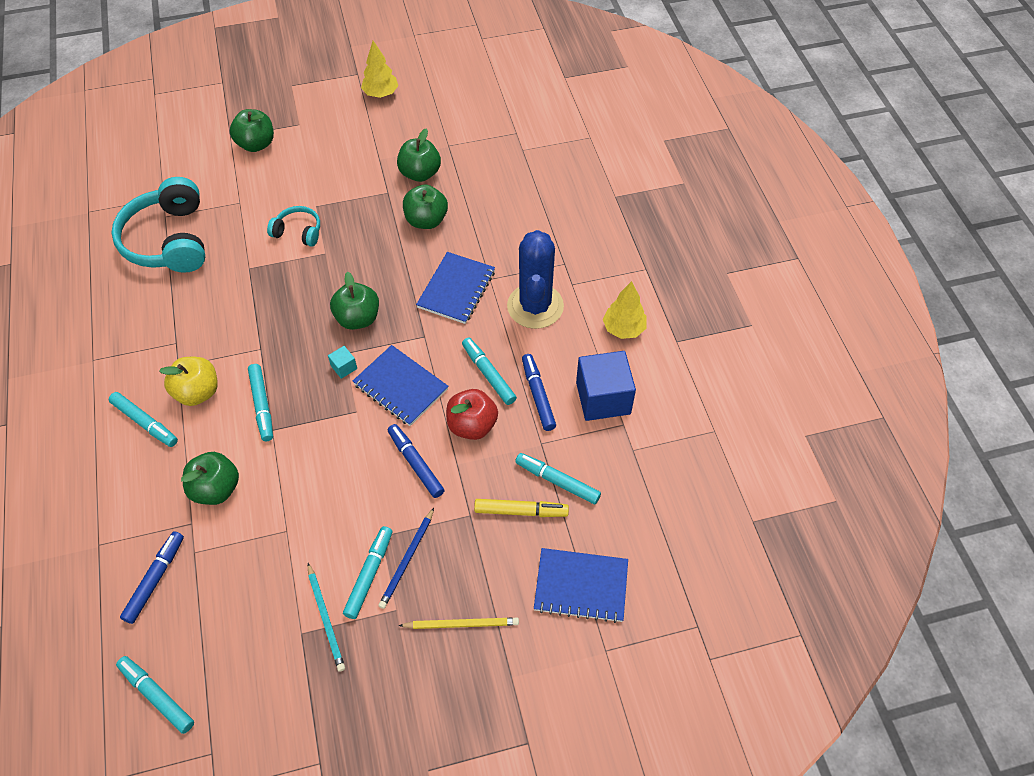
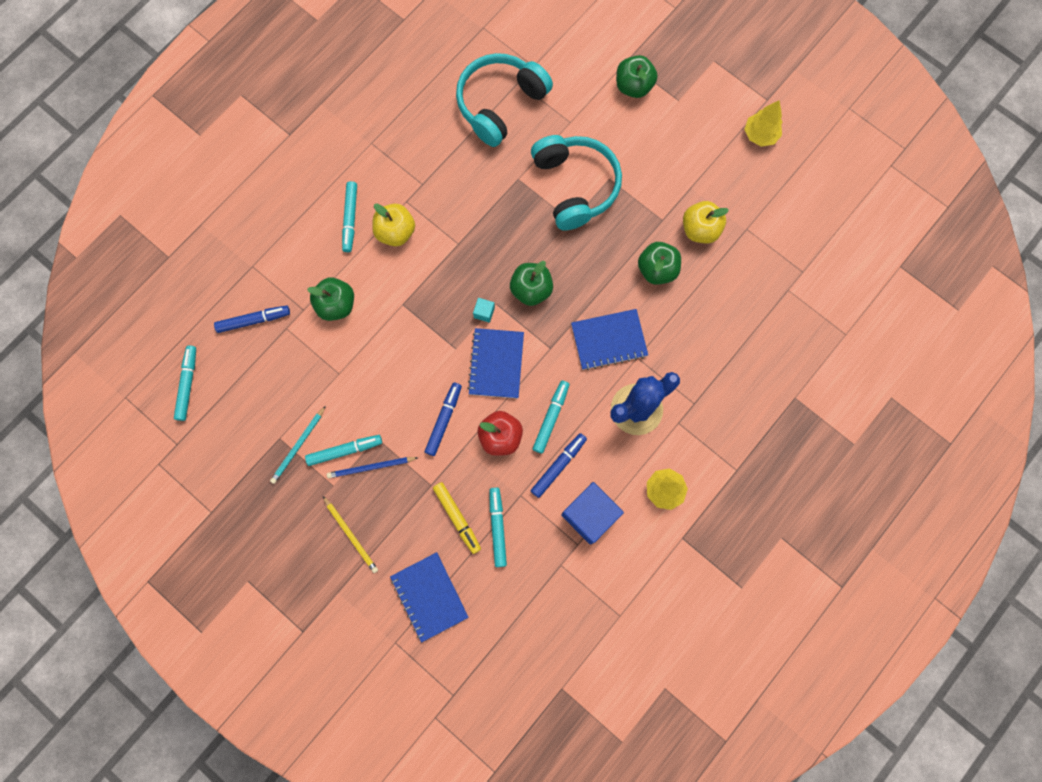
camera: 55 degrees right, 20 degrees up
turquoise marker [248,364,273,441] -> none
turquoise headphones [267,206,320,247] -> turquoise headphones [531,135,622,230], size x2.01
green apple [397,128,441,182] -> yellow apple [683,201,729,243]

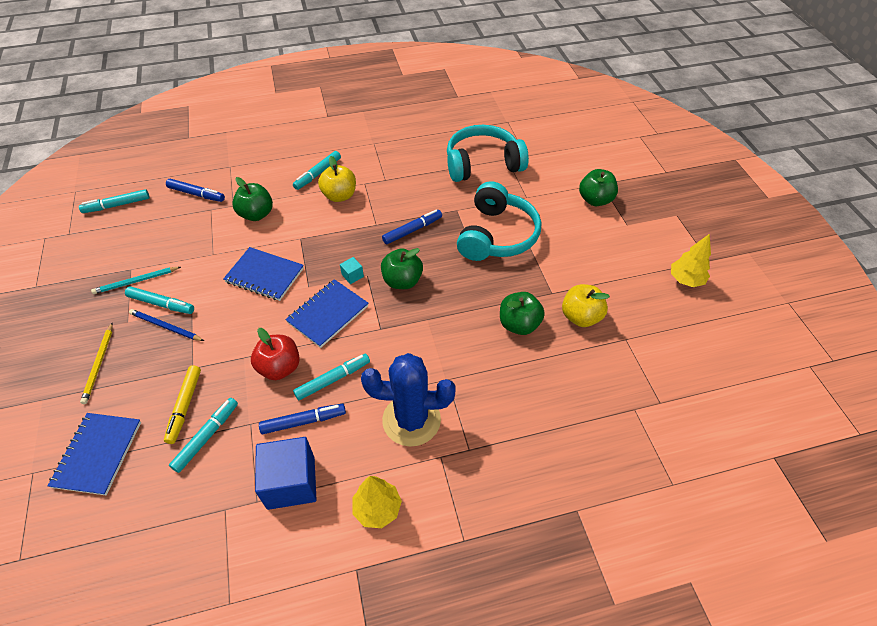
camera: 35 degrees right, 25 degrees down
turquoise marker [174,345,196,421] -> turquoise marker turned 150 degrees counterclockwise [79,189,150,213]
blue marker [425,383,462,456] -> blue marker moved to [382,210,442,244]
blue notebook [571,309,648,370] -> blue notebook moved to [223,247,304,301]

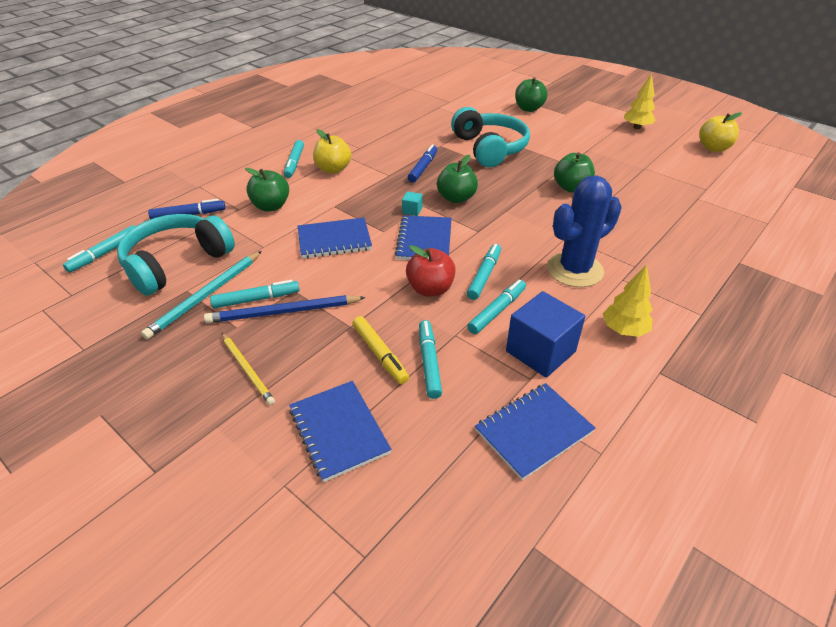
camera: 35 degrees left, 10 degrees down
turquoise pencil [91,267,181,294] -> turquoise pencil [141,251,262,339], size x1.50
blue pencil [129,309,204,341] -> blue pencil [204,295,366,323], size x1.50
blue marker [259,404,346,434] -> turquoise marker [467,280,526,334]
turquoise headphones [447,125,529,182] -> turquoise headphones moved to [117,214,235,296]
yellow apple [562,284,610,327] -> yellow apple moved to [699,112,742,152]
none -> blue notebook [475,383,596,480]

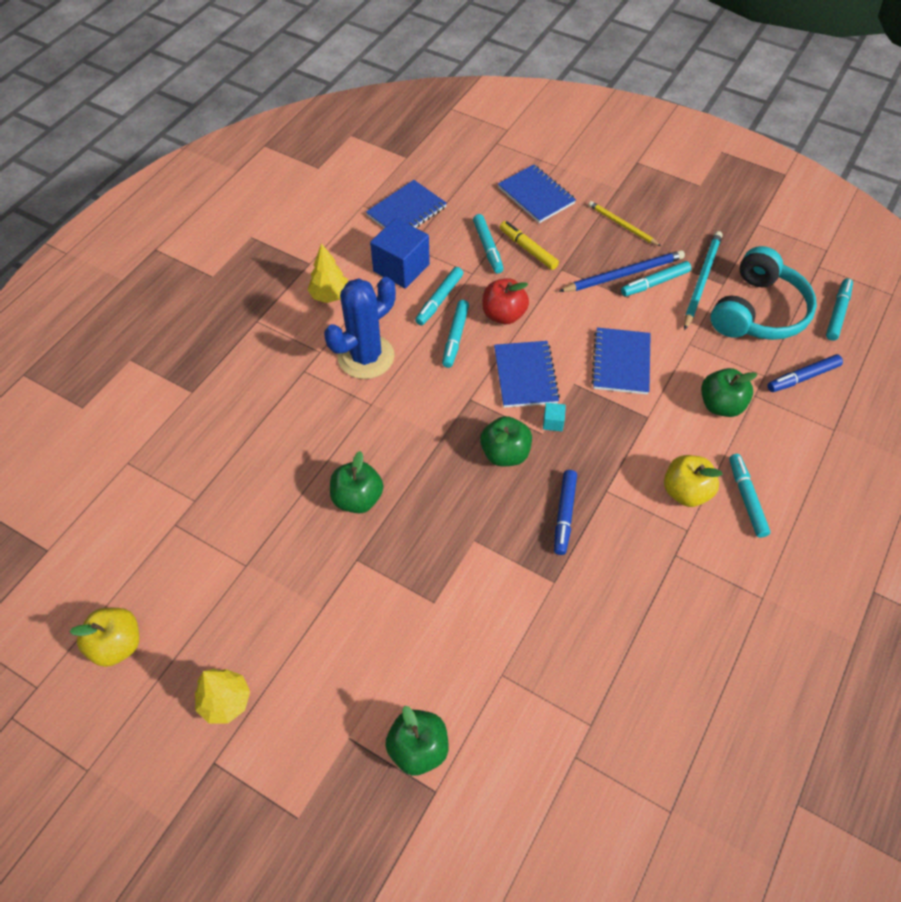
camera: 170 degrees right, 15 degrees up
blue notebook [298,218,372,259] -> blue notebook turned 60 degrees counterclockwise [591,327,651,395]
turquoise headphones [451,107,530,167] -> none

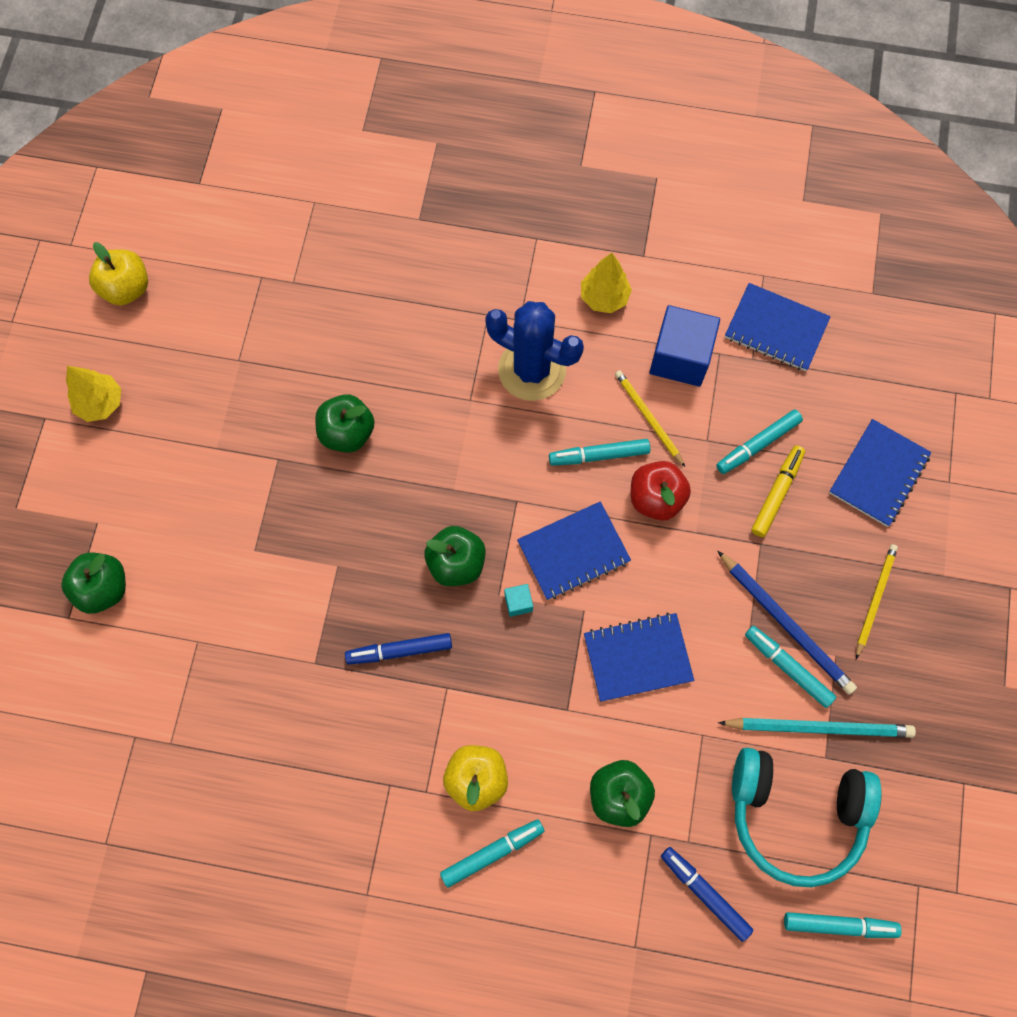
camera: 70 degrees right, 15 degrees up
turquoise marker [415,267,463,326] -> yellow pencil [615,370,685,467]

